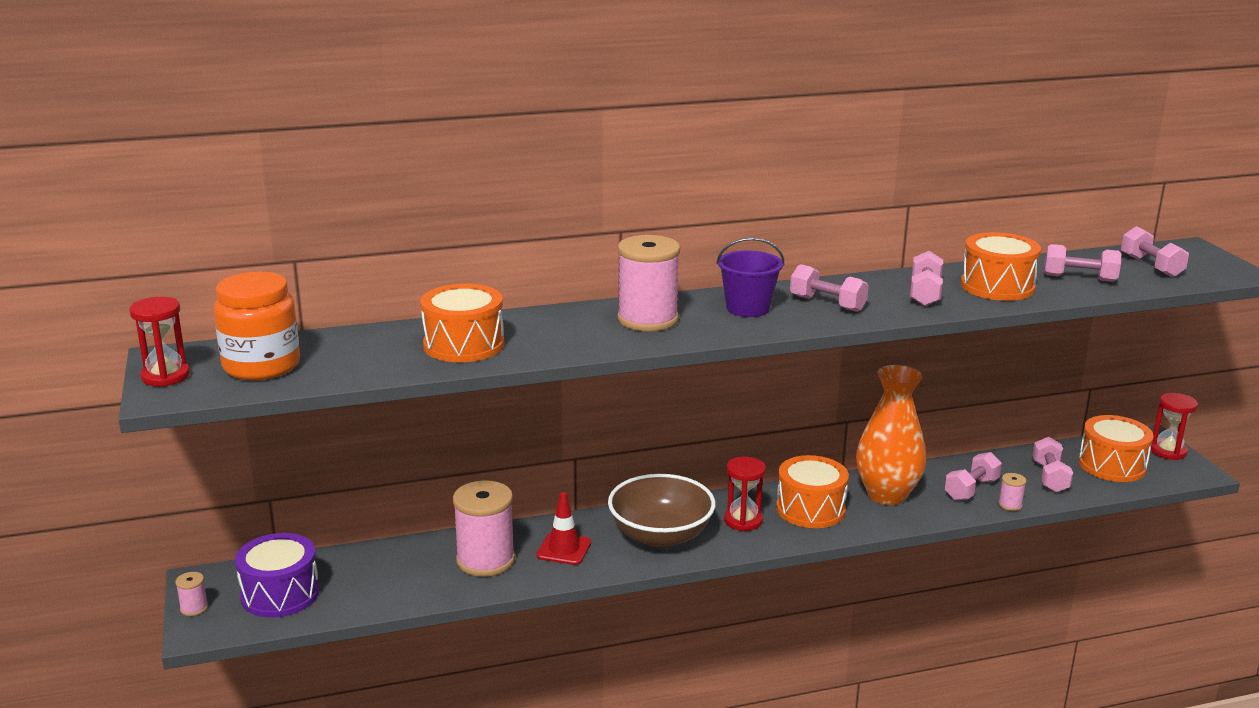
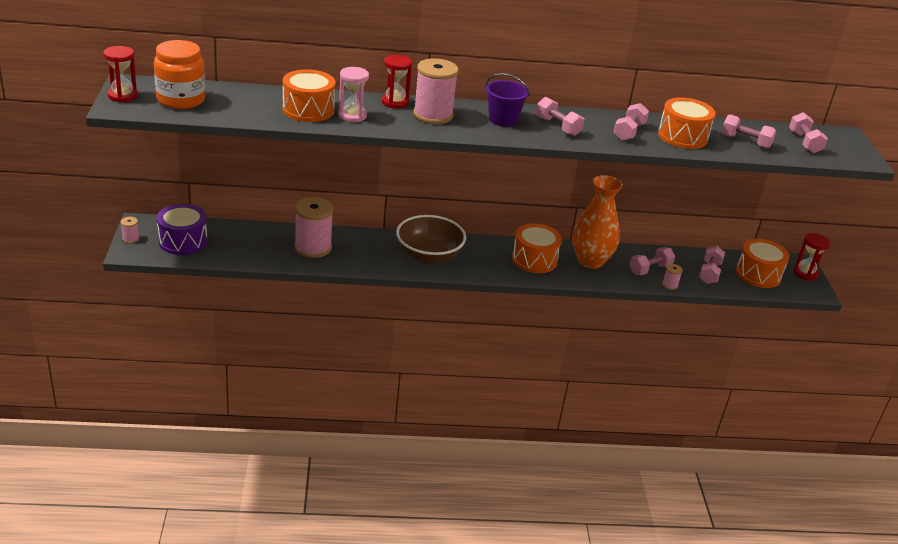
camera: 10 degrees right, 10 degrees up
red traffic cone [536,492,591,565] -> none
red hourglass [724,457,766,531] -> red hourglass moved to [382,55,412,108]
none -> pink hourglass [338,67,369,122]

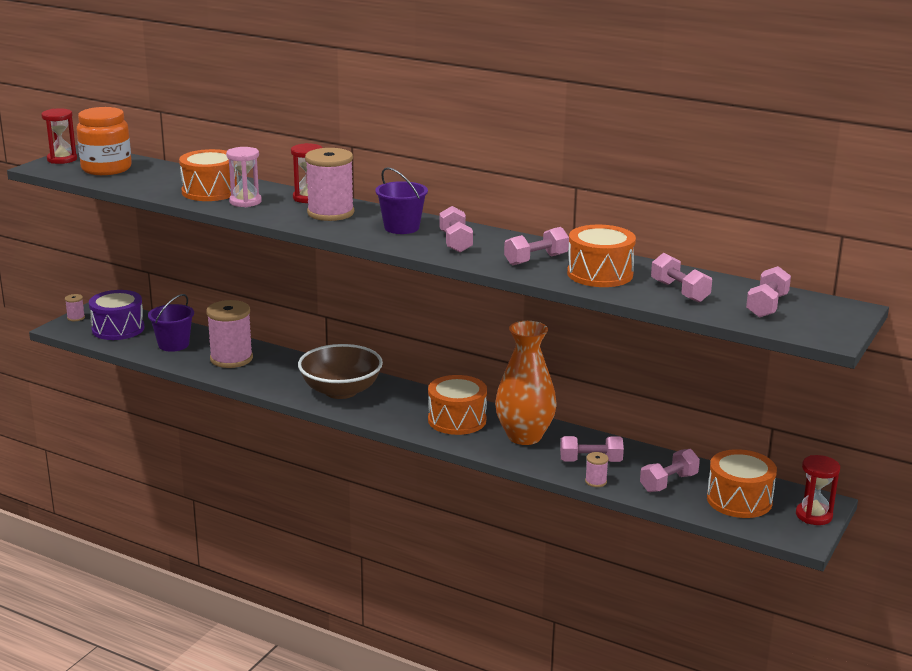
camera: 35 degrees right, 10 degrees down
none -> purple bucket [148,294,194,352]

